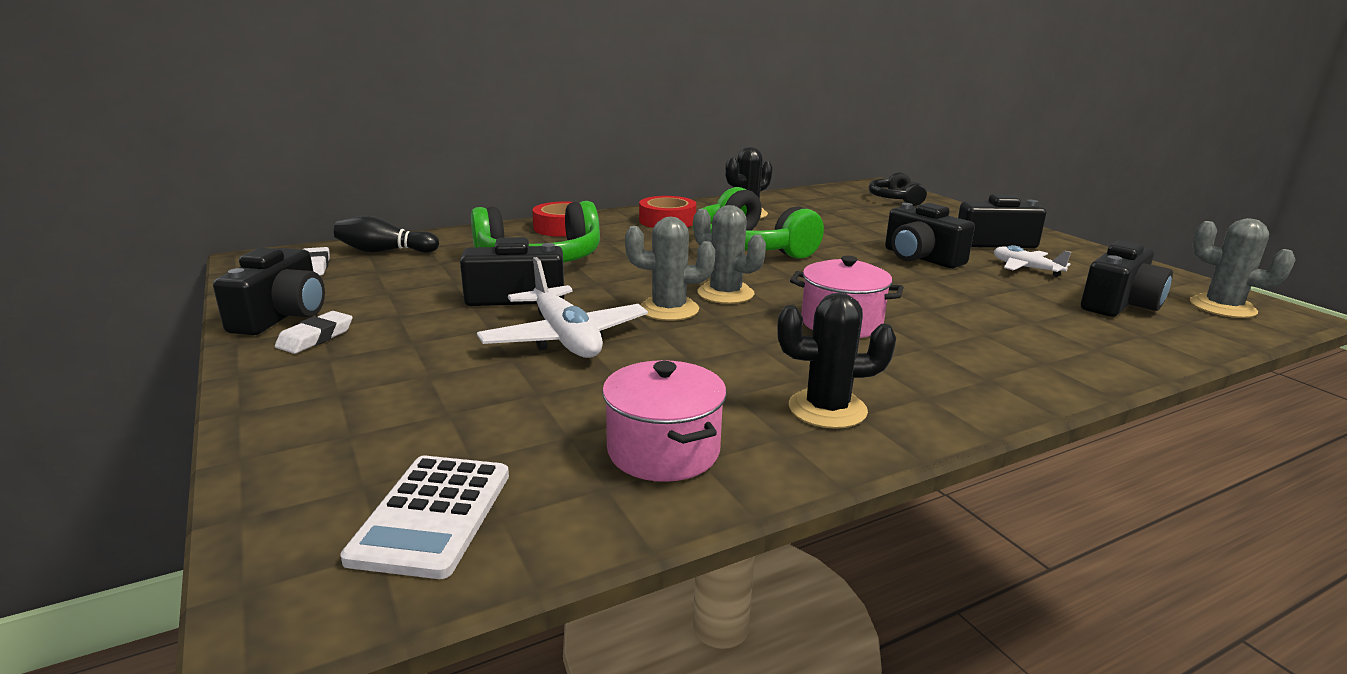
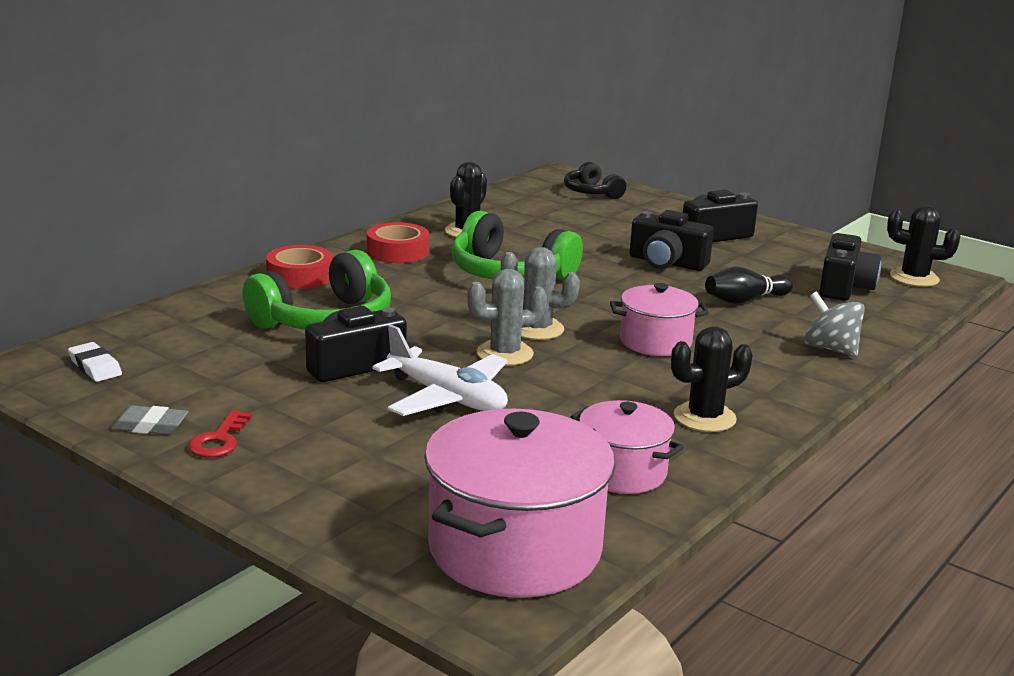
camera: 25 degrees left, 0 degrees up
black camera [213,248,325,335] -> grey eraser [111,405,188,435]
white eraser [275,311,353,354] -> red key [188,410,252,458]
black bowling pin [334,216,439,253] -> black bowling pin moved to [705,267,793,304]
white calculator [340,456,509,579] -> pink pot [424,409,615,598]
white plane [994,245,1071,277] -> none
grey cactus [1190,218,1295,318] -> black cactus [887,205,960,287]
none -> grey spinning top [804,291,865,357]

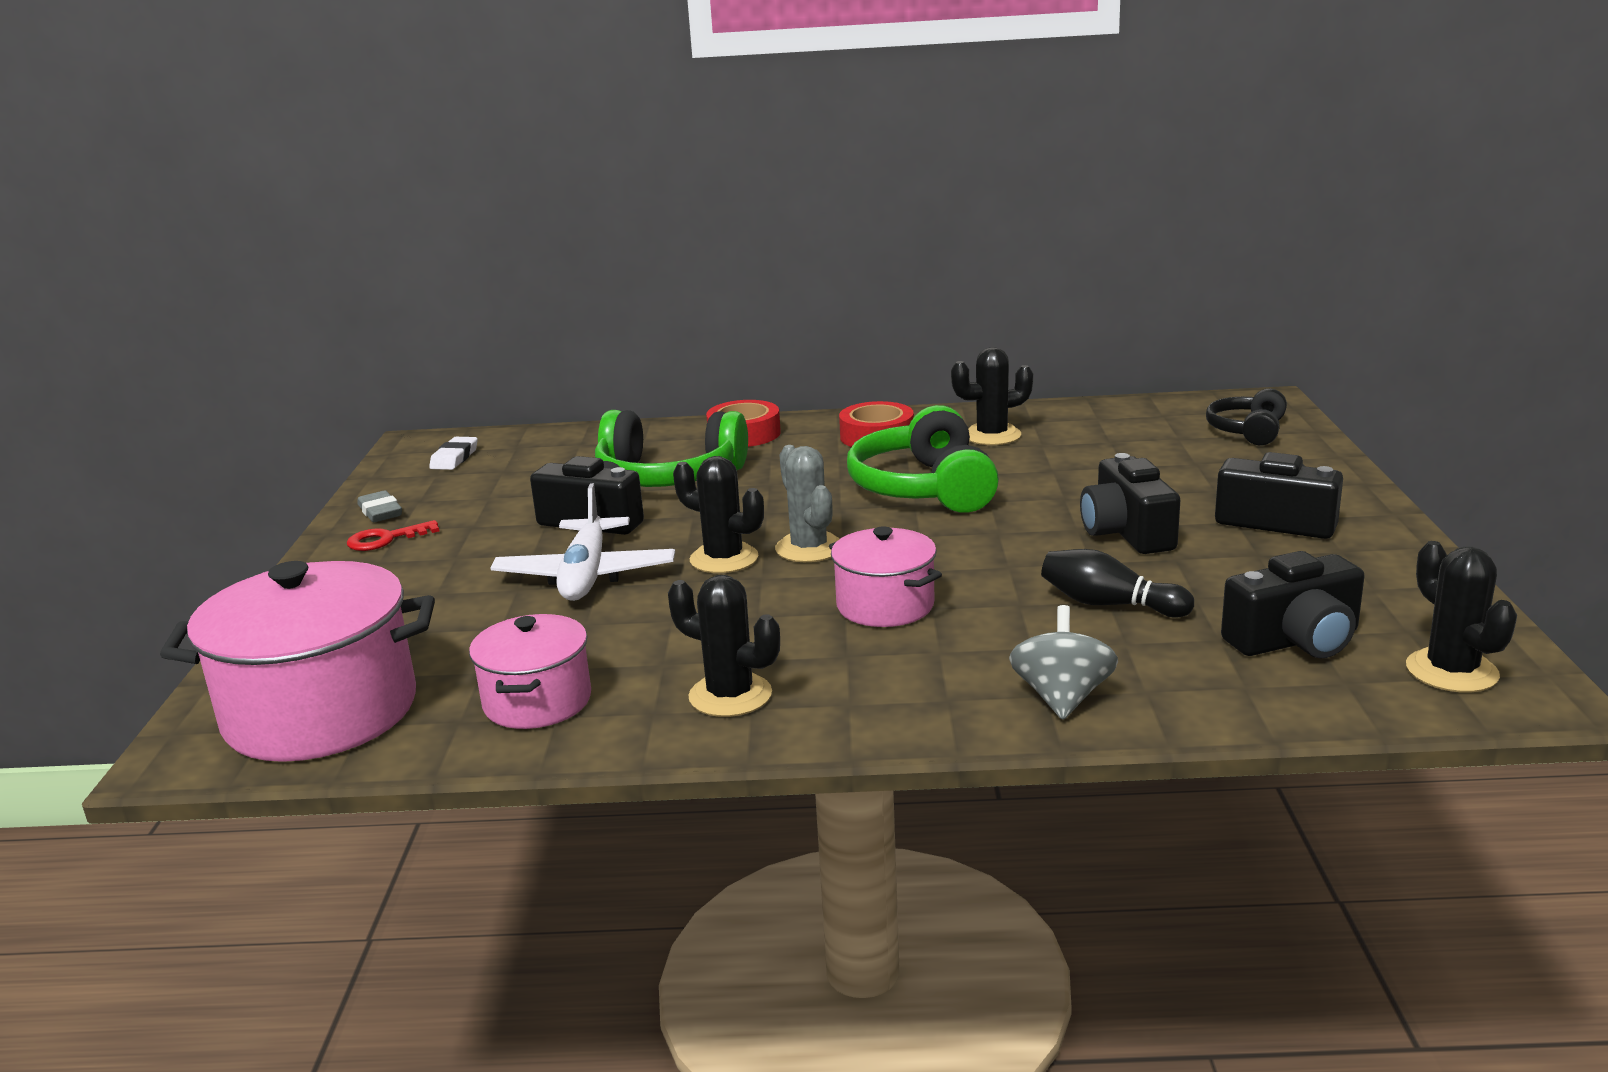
camera: 55 degrees right, 0 degrees up
grey cactus [467,269,547,366] -> black cactus [673,456,764,573]

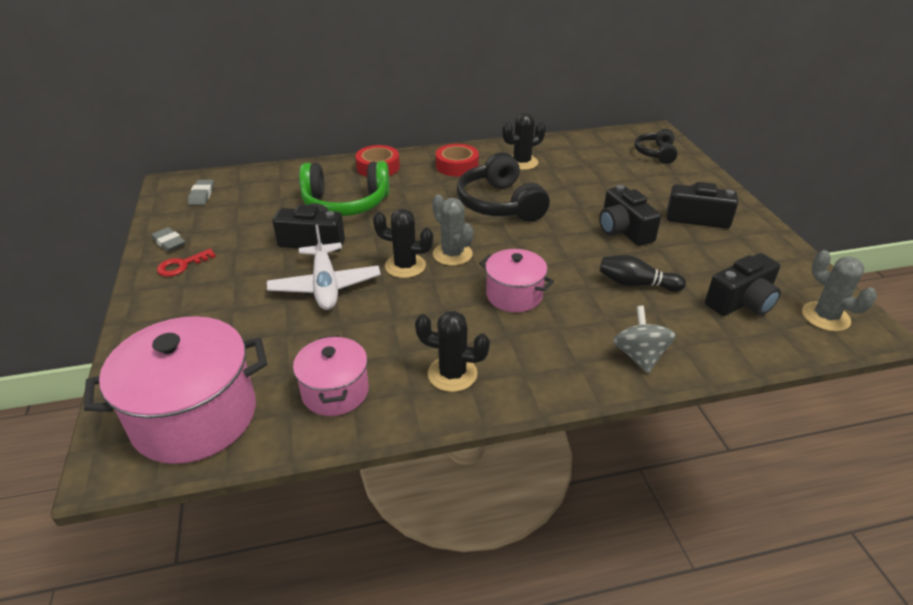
camera: 15 degrees left, 15 degrees up
white eraser [429,437,478,470] -> grey eraser [188,180,214,205]
green headphones [847,405,999,513] -> black headphones [457,152,550,222]
black cactus [1406,541,1517,692] -> grey cactus [802,250,877,331]

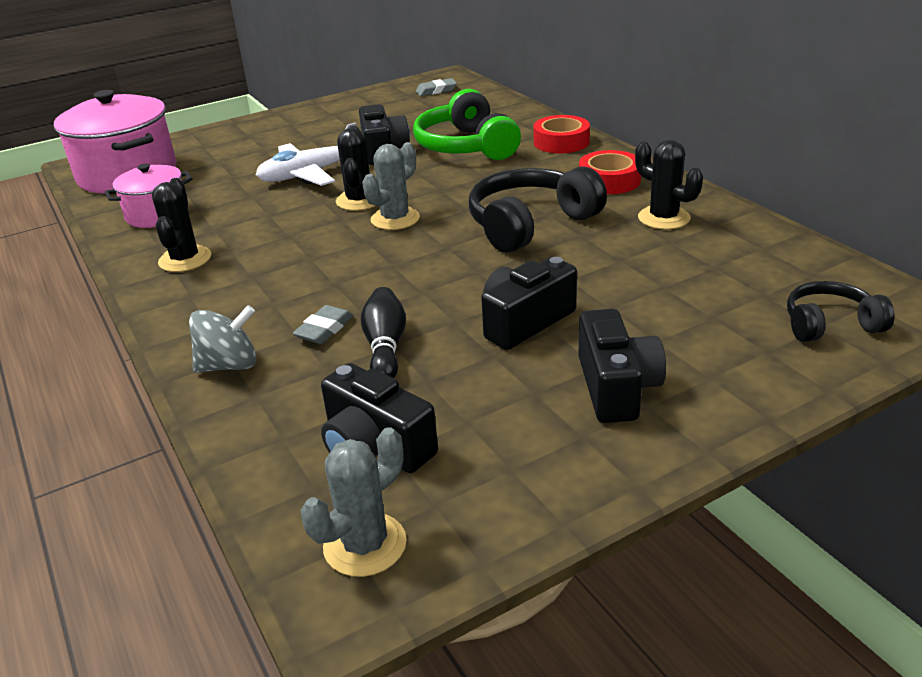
camera: 75 degrees right, 5 degrees down
grey eraser [151,227,185,252] -> grey eraser moved to [293,305,354,344]
red key [157,249,216,277] -> none
pink pot [479,249,554,313] -> none

